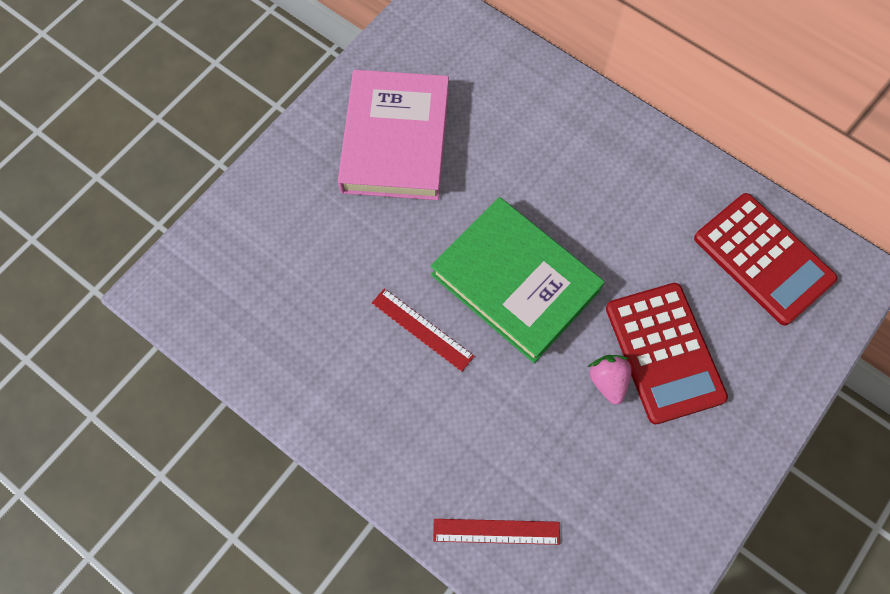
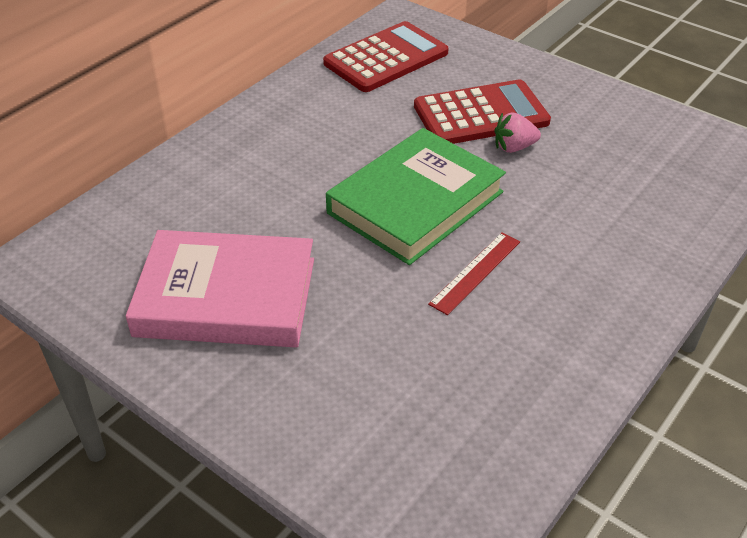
camera: 90 degrees left, 25 degrees down
red ruler [433,519,560,545] -> none

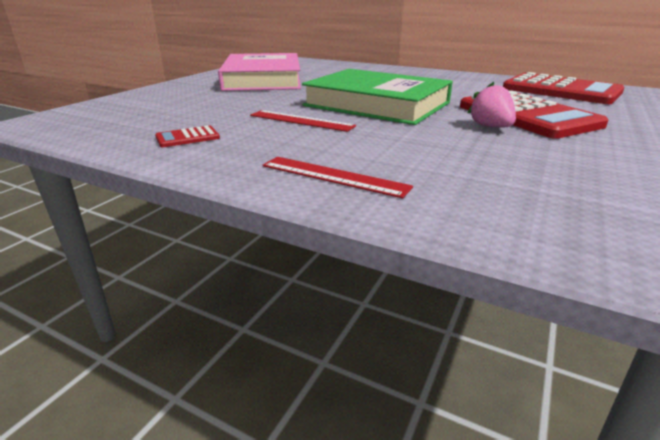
camera: 80 degrees right, 15 degrees down
none -> red calculator [155,125,220,147]
none -> red ruler [263,157,413,199]

